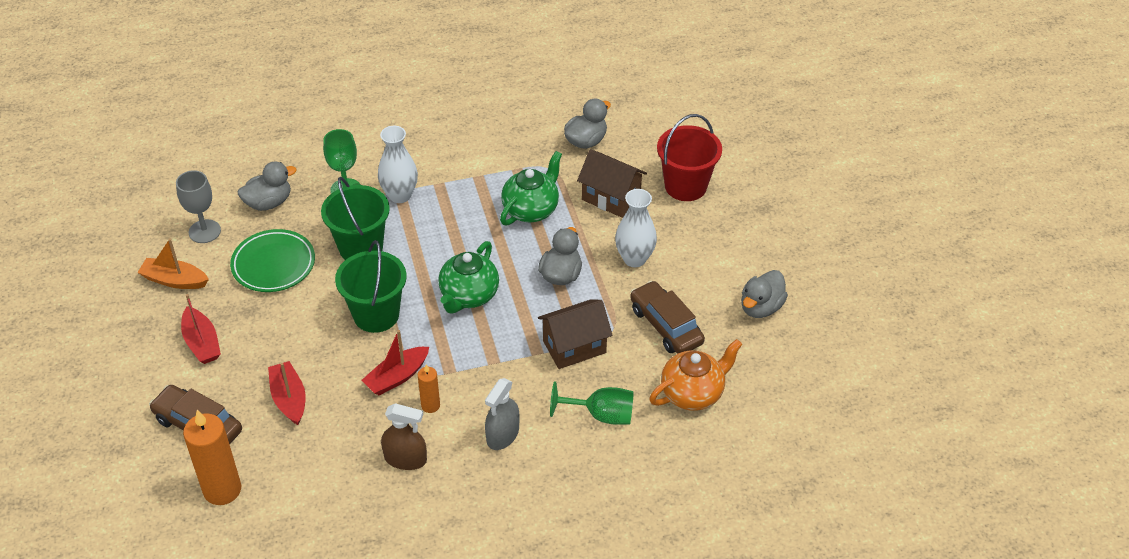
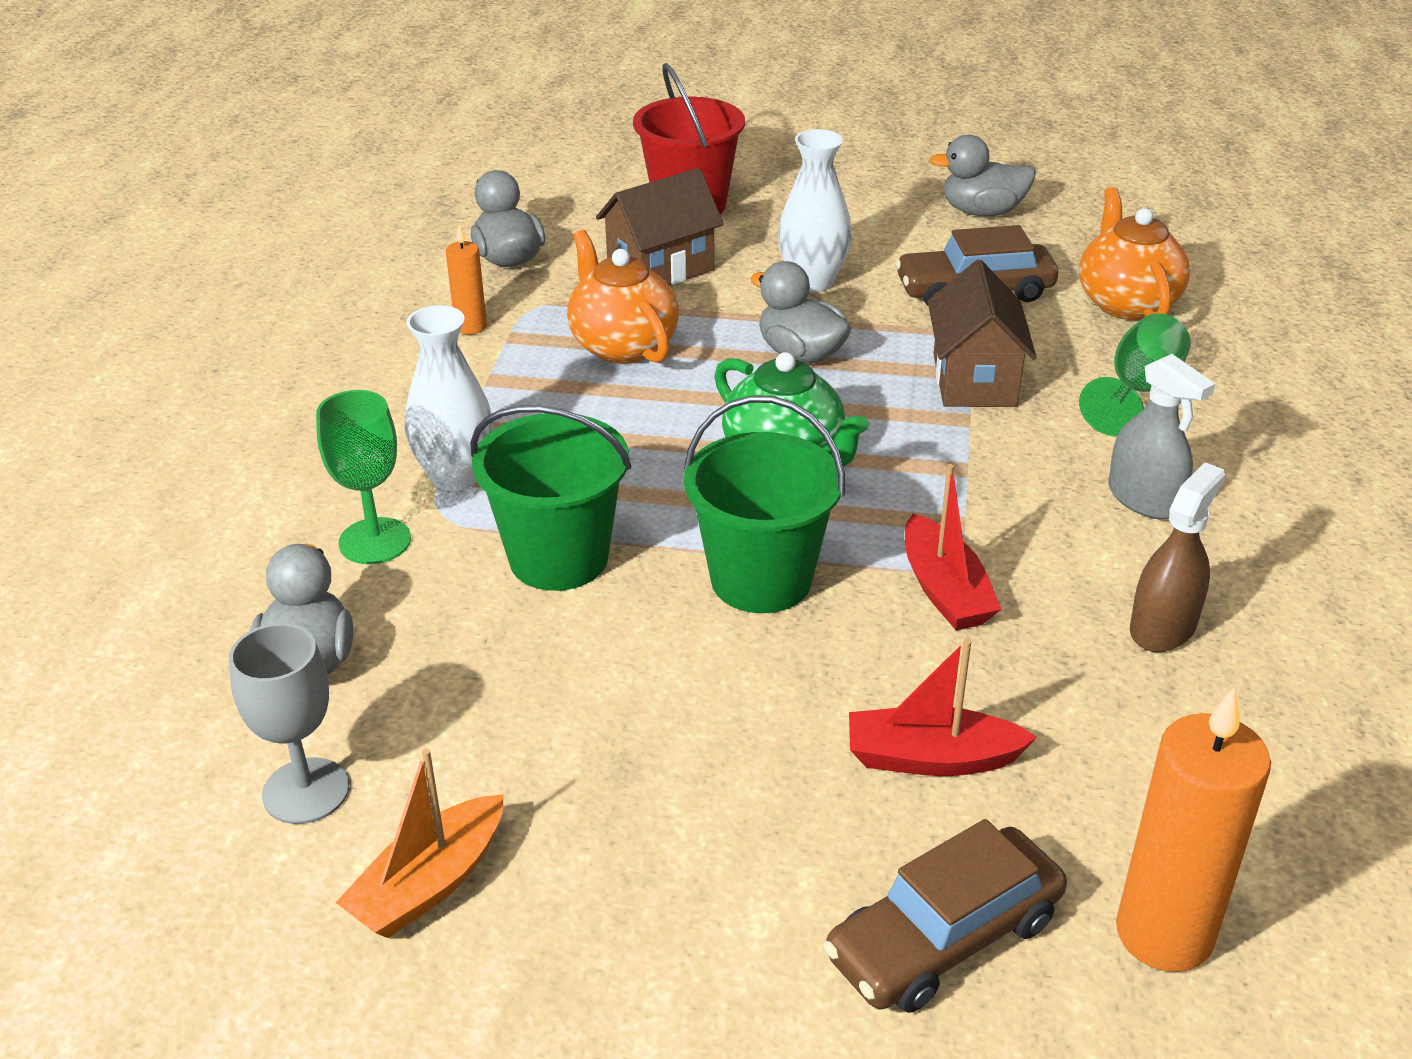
camera: 65 degrees left, 10 degrees down
red boat [181,294,221,364] -> none
green plate [230,229,315,292] -> none
orange candle [418,364,440,413] -> orange candle moved to [446,225,487,335]
green teapot [500,151,562,226] -> orange teapot [567,230,679,364]
grey duck [741,270,788,318] -> grey duck turned 120 degrees clockwise [929,135,1036,216]

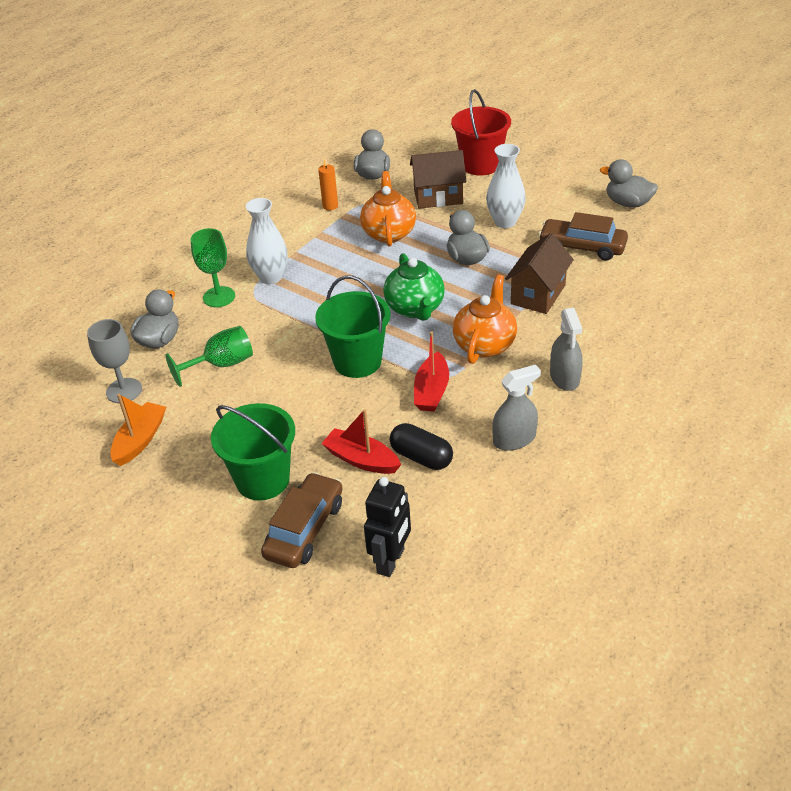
camera: 30 degrees right, 5 degrees up
orange boat [336,749,504,938] -> orange boat turned 135 degrees clockwise [110,394,166,466]
green bucket [470,405,631,591] -> green bucket moved to [211,403,295,501]
brown car [823,819,1067,1013] -> brown car turned 120 degrees clockwise [261,472,343,568]
orange teapot [1079,187,1190,320] -> orange teapot moved to [453,274,517,364]
green goblet [1079,313,1191,436] -> green goblet moved to [165,326,253,387]
orange candle [1116,687,1271,972] -> black robot [364,477,411,577]
brown spray bottle [1130,462,1225,652] -> grey spray bottle [492,365,541,451]
none -> black capsule [390,423,453,470]

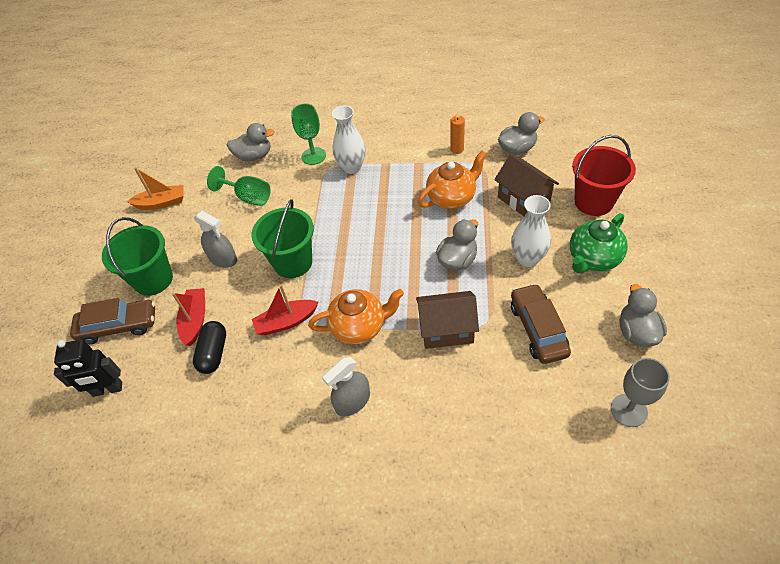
camera: 60 degrees right, 10 degrees up
grey goblet [87,319,142,403] -> grey goblet moved to [611,358,670,427]
green teapot [383,253,445,321] -> green teapot moved to [570,213,628,273]
grey spray bottle [492,365,541,451] -> grey spray bottle moved to [194,210,237,268]

